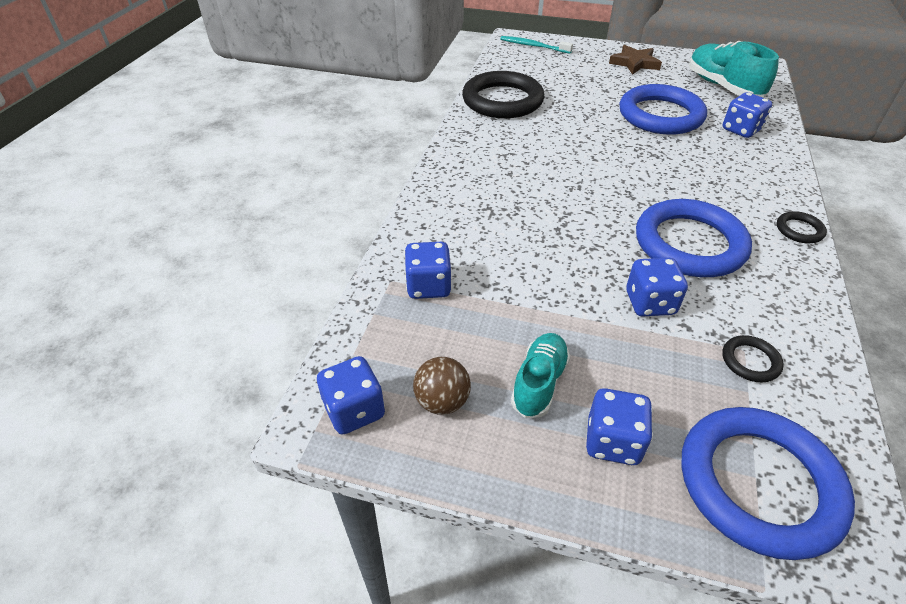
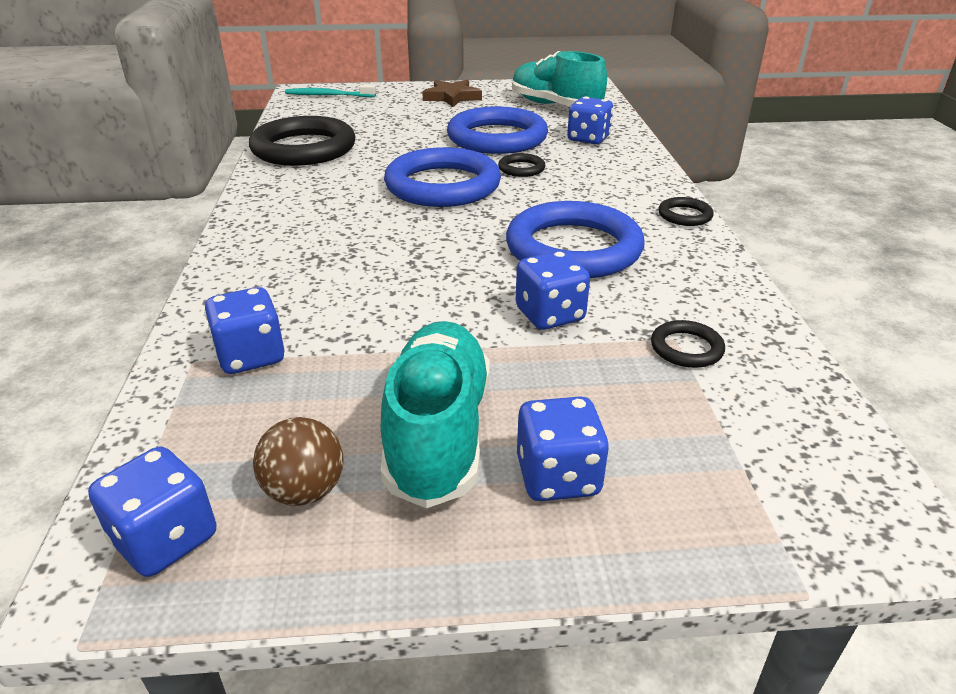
camera: 20 degrees left, 10 degrees down
turquoise shoe [511,333,570,418] -> turquoise shoe [381,321,490,508], size x1.63
blue ring [682,407,855,560] -> blue ring moved to [384,147,501,207]
none -> black ring [498,153,545,177]

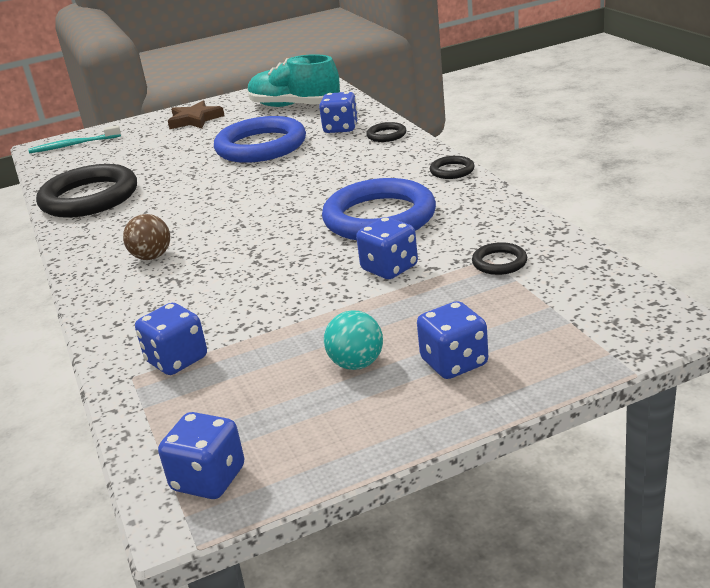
camera: 15 degrees left, 5 degrees down
brown ball [253,417,343,506] -> brown ball moved to [123,214,170,260]
turquoise shoe [381,321,490,508] -> turquoise ball [324,310,383,370]
blue ring [384,147,501,207] -> none
black ring [498,153,545,177] -> black ring moved to [366,122,406,142]

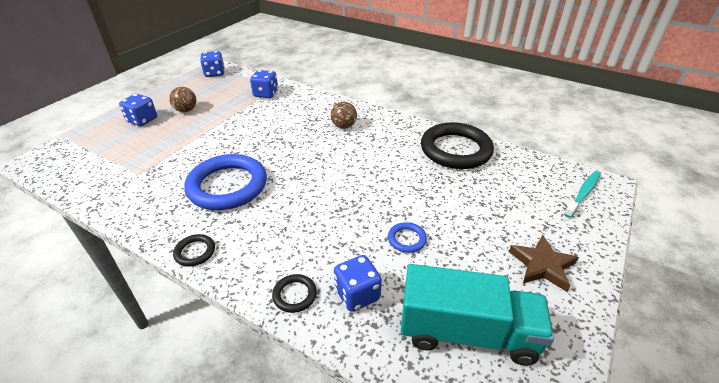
camera: 140 degrees right, 10 degrees up
blue ring [214,116,306,163] -> blue ring [388,222,427,253], size x0.43
turquoise shoe [248,54,340,107] -> turquoise truck [400,264,554,366]
turquoise ball [324,310,383,370] -> brown ball [169,87,196,112]
blue dice [356,217,418,279] -> none
black ring [472,242,527,275] -> none

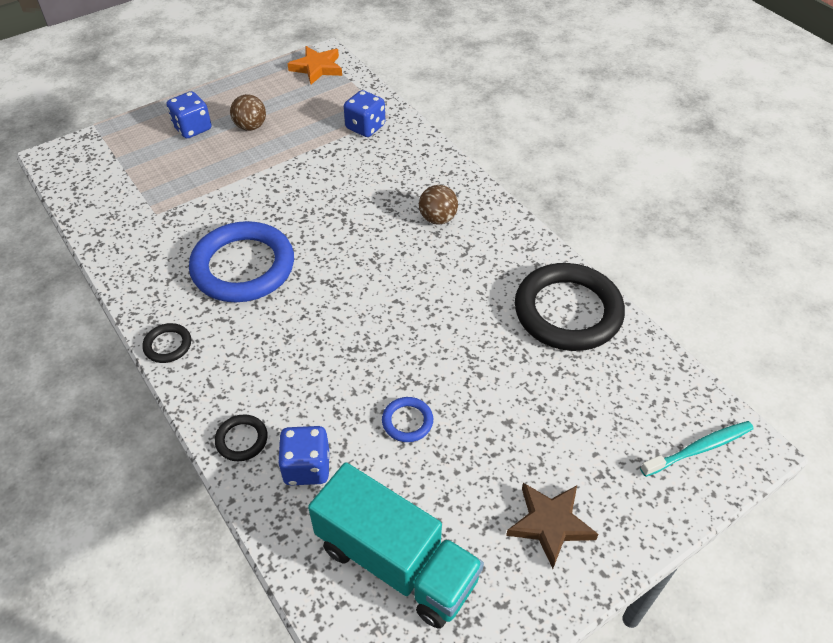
camera: 25 degrees right, 10 degrees up
blue dice [200,51,225,77] -> orange star [287,46,342,84]

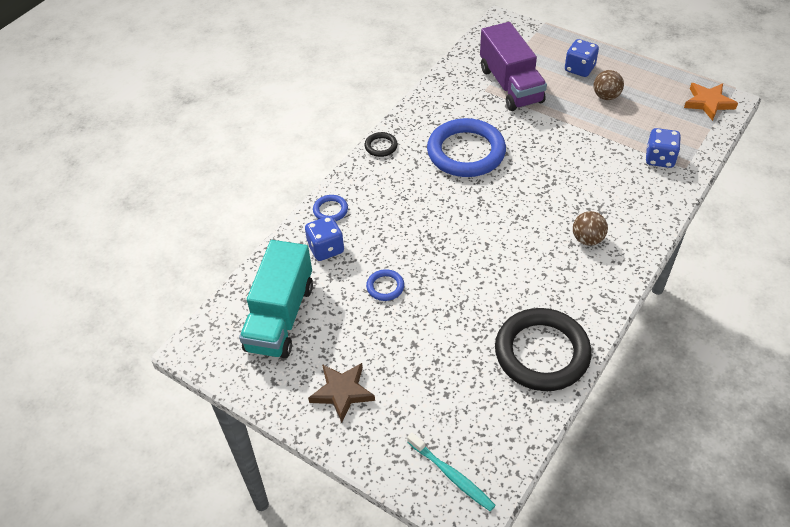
camera: 70 degrees right, 0 degrees up
black ring [215,415,268,461] -> blue ring [313,195,348,221]
none -> purple truck [480,22,547,111]

